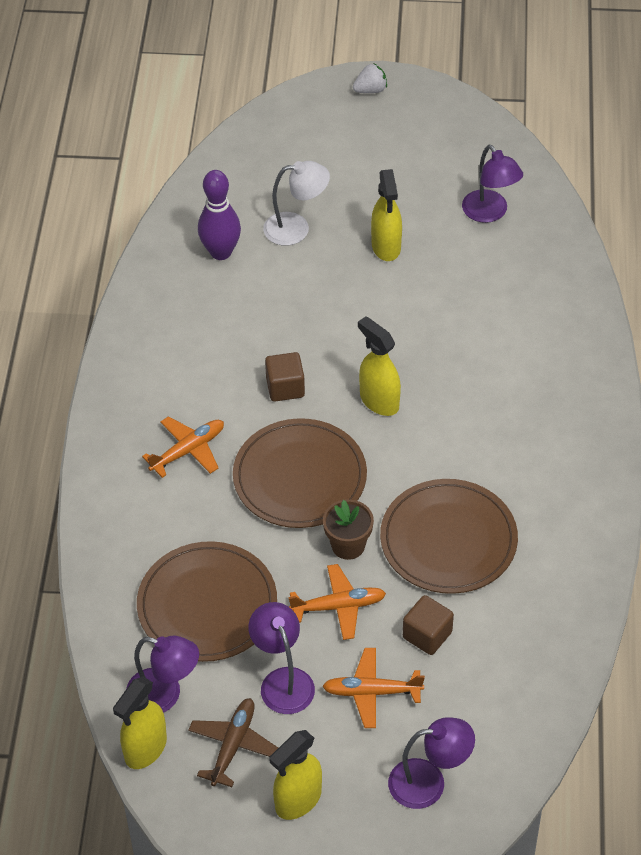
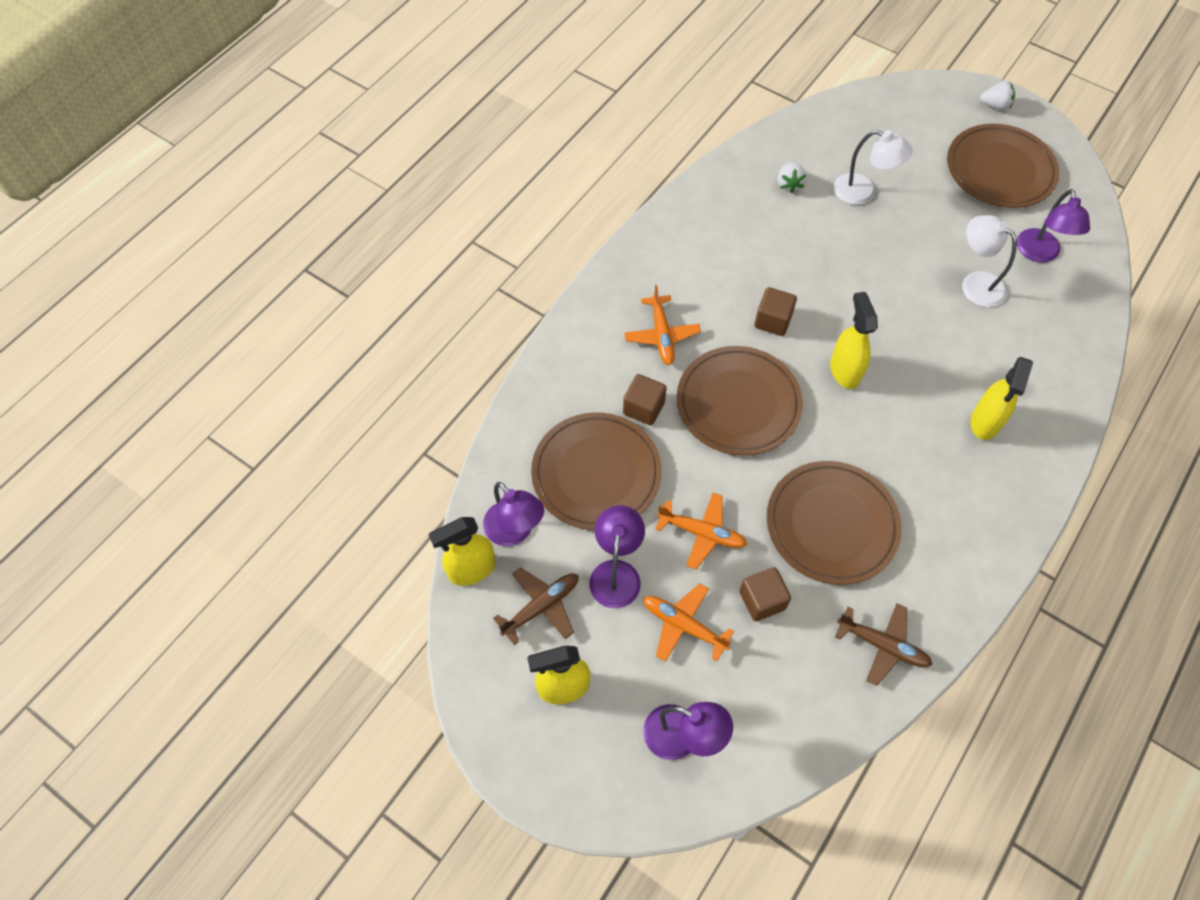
camera: 30 degrees right, 10 degrees up
orange plane [142,416,224,478] -> orange plane turned 90 degrees clockwise [624,285,701,365]
purple bowling pin [198,170,241,260] -> white strawberry [778,162,807,193]
brown flower pot [323,499,374,560] -> none
yellow spray bottle [371,169,402,261] -> yellow spray bottle moved to [971,357,1033,440]
none -> brown cube [623,374,667,425]
none -> brown plane [835,603,932,686]
none -> brown plate [947,124,1059,208]
none -> white lamp [962,215,1017,307]

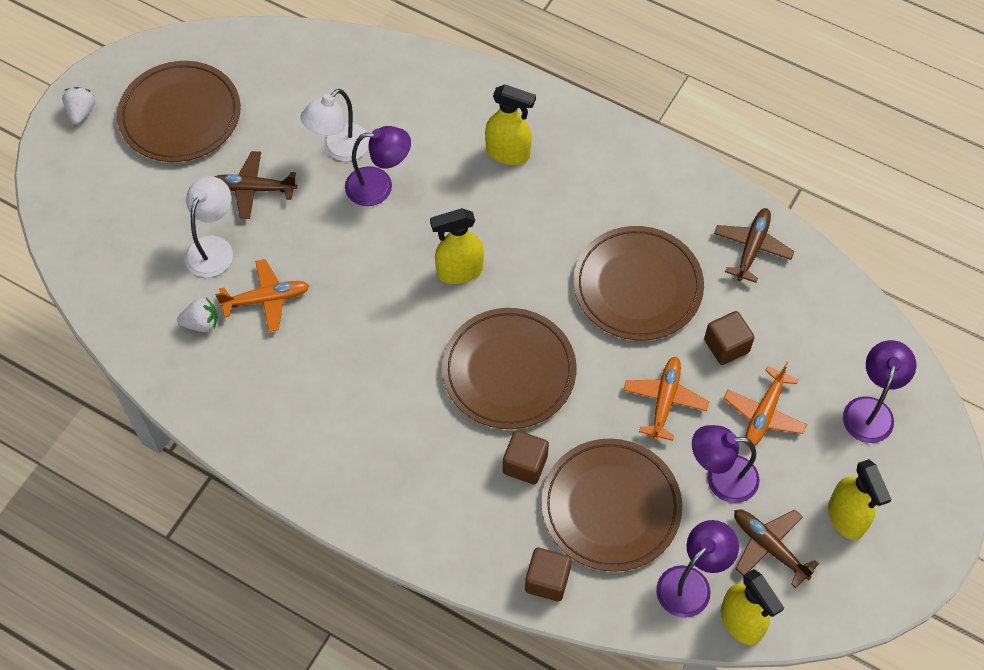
camera: 95 degrees left, 0 degrees up
orange plane [624,285,701,365] -> orange plane moved to [215,259,309,332]
brown cube [755,287,797,336] -> brown cube moved to [525,548,572,602]
purple lamp [1017,189,1090,263] -> purple lamp moved to [345,126,411,206]
none -> brown plane [214,151,297,219]

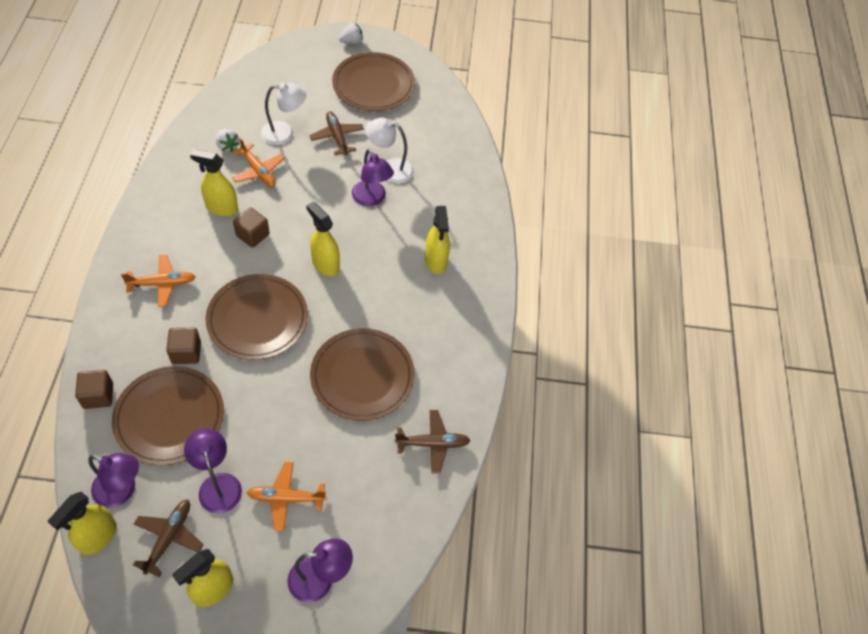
camera: 60 degrees right, 5 degrees down
orange plane [623,357,709,441] -> orange plane moved to [121,254,196,307]
brown cube [704,311,755,365] -> brown cube moved to [233,207,270,248]
none -> yellow spray bottle [190,149,238,216]

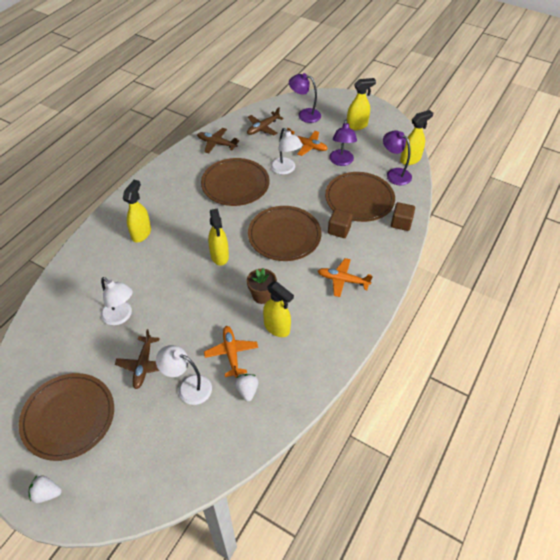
camera: 150 degrees left, 5 degrees down
brown plane [133,500,204,577] -> brown plane moved to [247,107,284,135]
brown cube [233,207,270,248] -> brown flower pot [247,268,277,304]
purple lamp [352,149,394,206] -> none
none -> white lamp [271,128,303,175]

